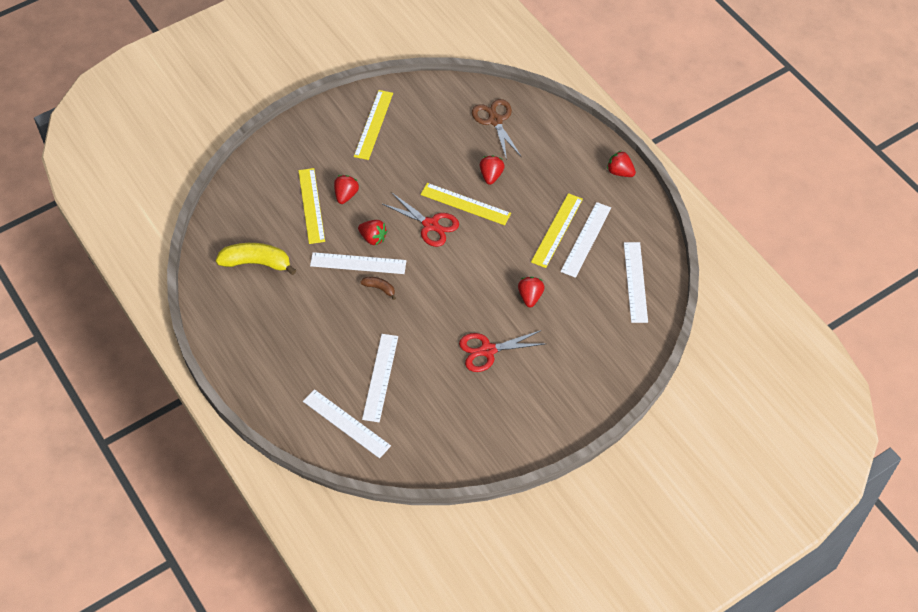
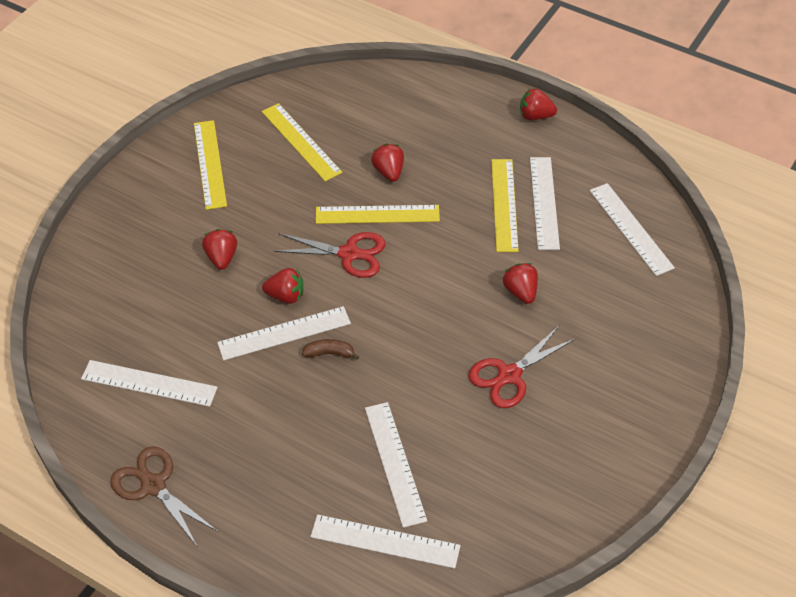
camera: 25 degrees left, 5 degrees down
yellow banana [216,243,296,275] -> white ruler [81,360,218,407]
yellow ruler [298,168,325,244] -> yellow ruler moved to [262,103,342,182]
brown scissors [472,99,521,160] -> brown scissors moved to [110,446,218,546]

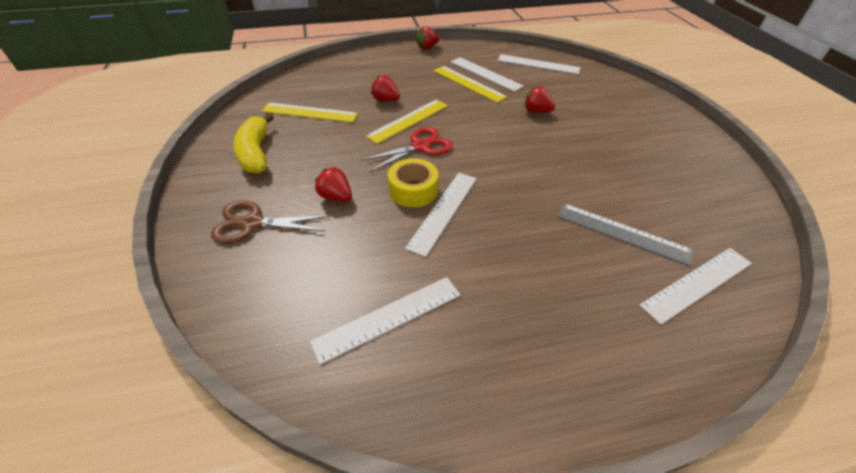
camera: 45 degrees left, 5 degrees down
brown scissors [110,446,218,546] -> brown scissors moved to [211,201,330,244]
yellow ruler [194,120,227,210] -> yellow banana [233,113,274,174]
red strawberry [262,268,303,304] -> yellow tape [388,158,438,207]
brown banana [302,339,359,360] -> none
white ruler [365,402,427,528] -> grey ruler [557,203,694,266]
red scissors [468,326,576,408] -> none

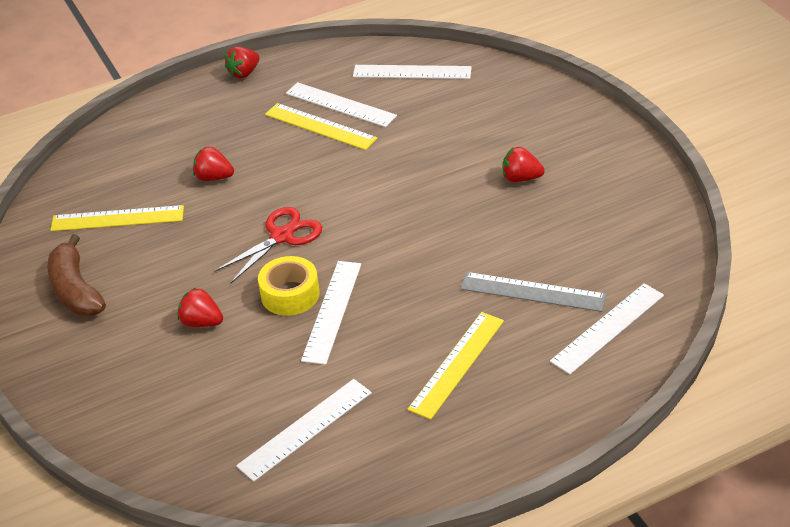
camera: 10 degrees left, 5 degrees down
brown scissors [211,201,330,244] -> none
yellow banana [233,113,274,174] -> brown banana [48,234,106,316]
yellow ruler [366,99,448,144] -> yellow ruler moved to [408,312,504,419]
red strawberry [525,86,555,113] -> red strawberry moved to [503,147,545,182]

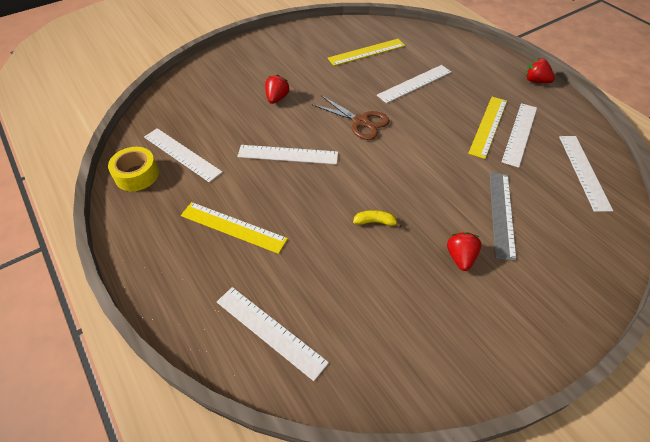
camera: 80 degrees right, 10 degrees up
brown banana [48,234,106,316] -> none
yellow ruler [51,205,184,231] -> yellow ruler turned 75 degrees clockwise [328,39,405,66]
red strawberry [193,147,234,181] -> white ruler [377,65,451,103]
red scissors [214,207,322,283] -> brown scissors [312,95,390,140]
yellow tape [258,256,320,316] -> yellow tape moved to [108,147,159,191]
grey ruler [461,272,607,312] -> grey ruler moved to [490,172,517,261]
none -> yellow banana [353,210,401,228]

